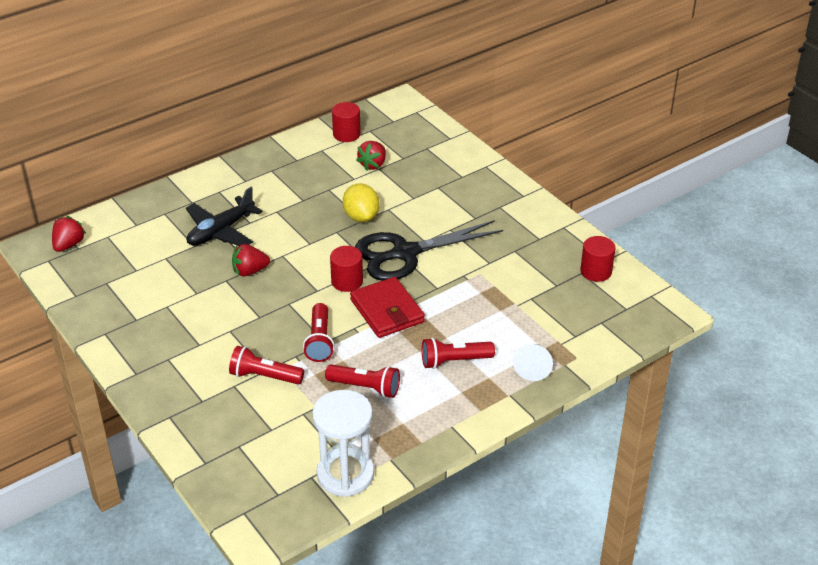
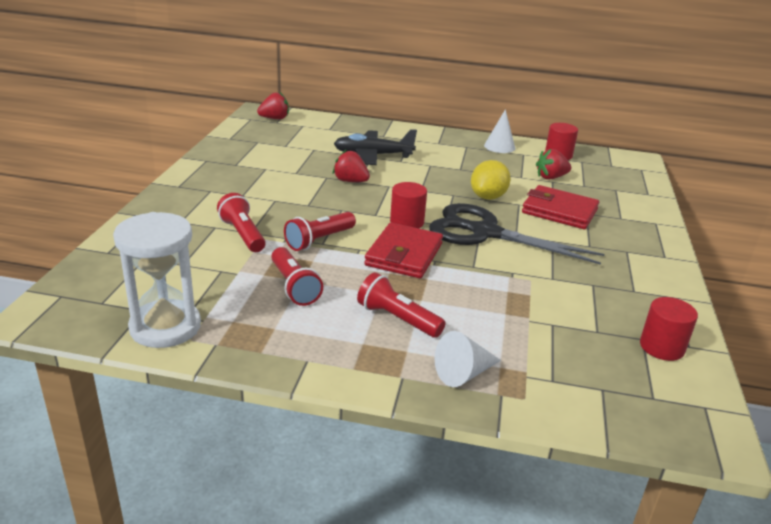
camera: 45 degrees right, 10 degrees down
none -> white cone [484,109,515,153]
none -> red wallet [522,185,599,229]

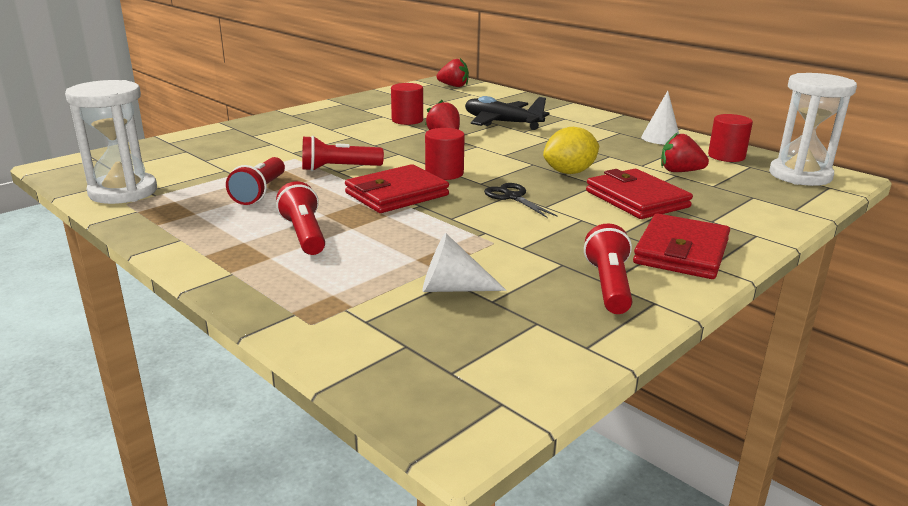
camera: 35 degrees right, 5 degrees down
red flashlight [217,193,266,252] -> red flashlight moved to [584,224,632,314]
black scissors [429,203,604,265] -> black scissors [484,183,557,218], size x0.45
white cone [435,331,501,387] -> white cone moved to [422,233,507,292]
red cylinder [640,297,698,361] -> red cylinder moved to [391,83,423,125]
none -> red wallet [633,213,730,279]
none -> white hourglass [769,73,857,186]

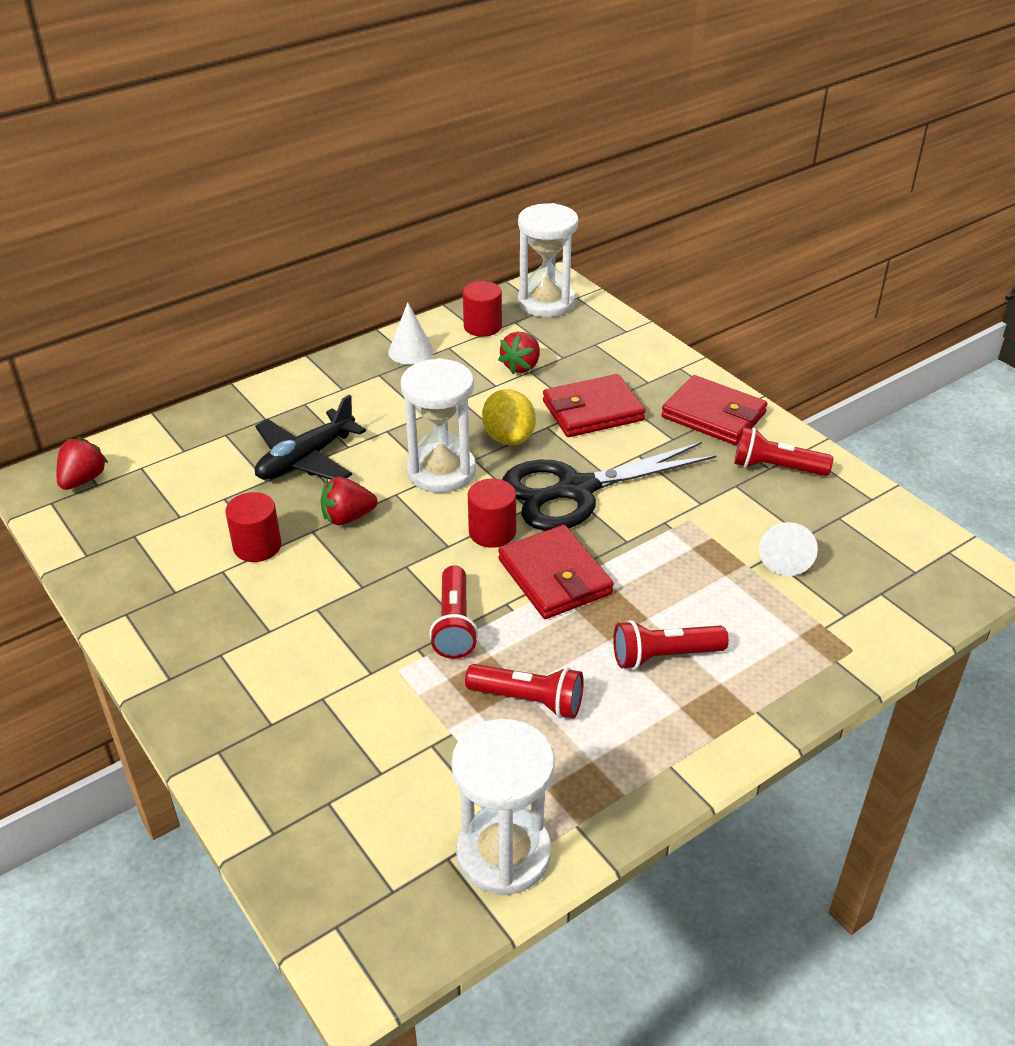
camera: 80 degrees left, 15 degrees up
black scissors [484,183,557,218] -> black scissors [502,442,717,531], size x2.23
none -> white hourglass [401,358,476,493]

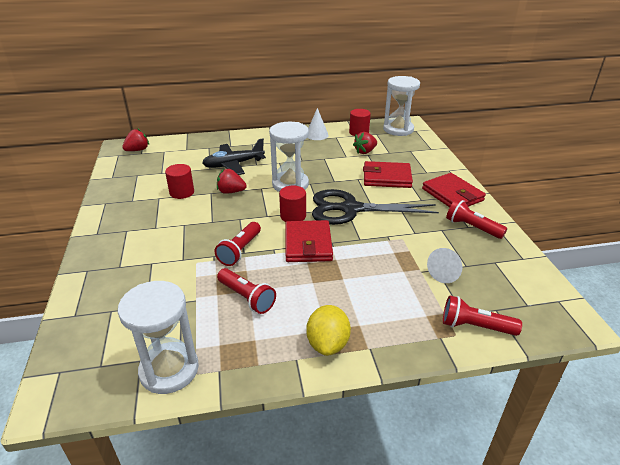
camera: 25 degrees right, 5 degrees down
yellow lemon [482,389,536,445] -> yellow lemon moved to [306,305,351,356]
red flashlight [613,620,729,669] -> red flashlight moved to [443,295,522,336]

